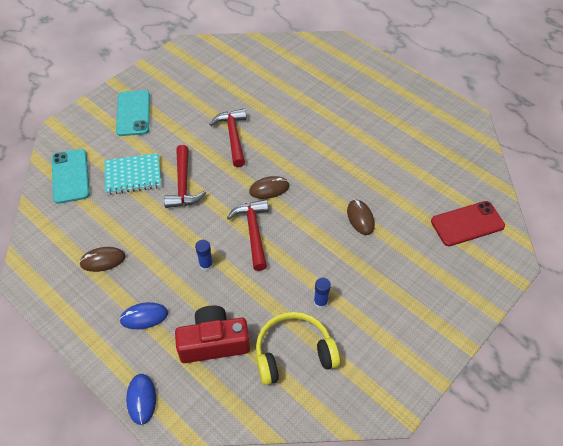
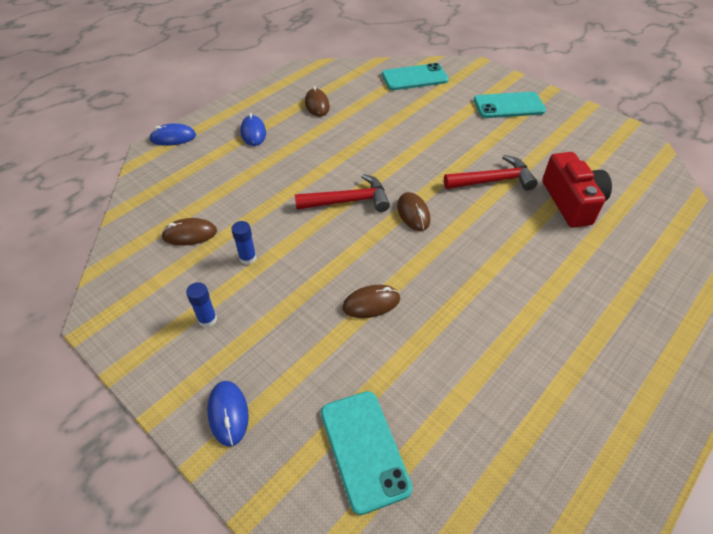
camera: 90 degrees right, 5 degrees down
turquoise notebook [104,153,161,195] -> none
red hammer [164,145,206,208] -> none
red camera [175,305,250,363] -> red camera moved to [542,152,612,228]
blue glue stick [195,240,213,271] -> blue glue stick moved to [186,282,217,328]
yellow headphones [256,312,340,385] -> brown mouse [161,218,217,246]
red phone [431,201,505,246] -> turquoise phone [321,391,413,515]
none -> blue mouse [207,381,249,447]

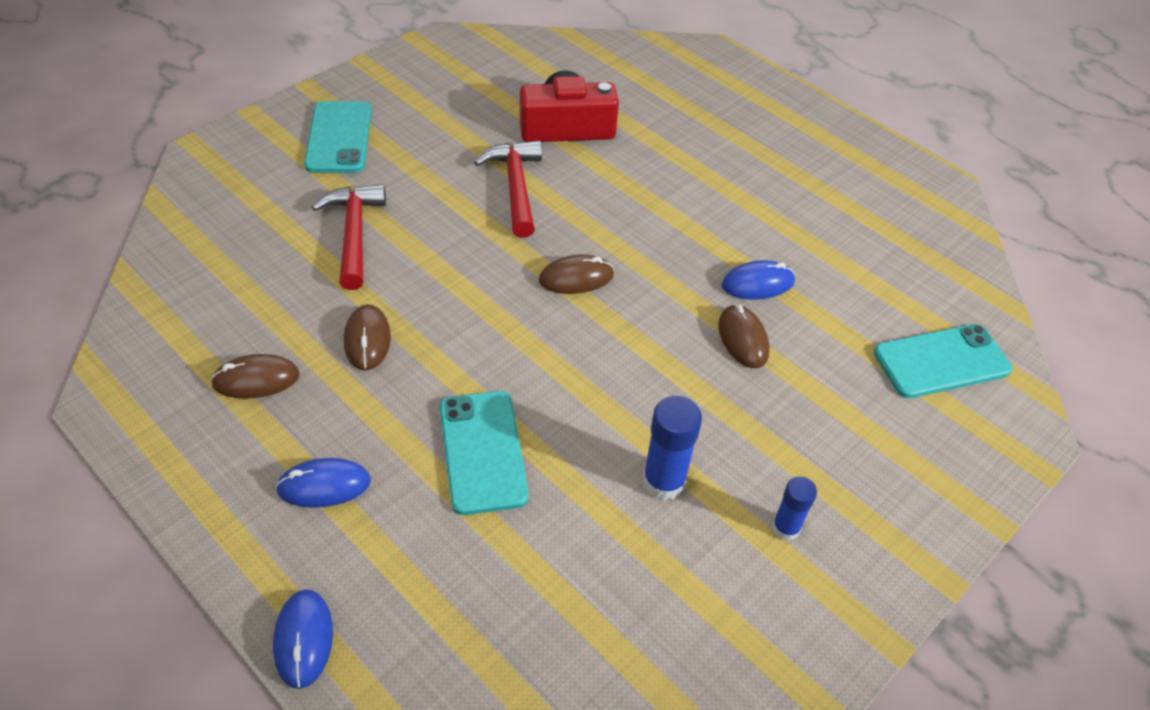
camera: 90 degrees left, 0 degrees up
brown mouse [161,218,217,246] -> brown mouse moved to [344,304,391,370]
blue mouse [207,381,249,447] -> blue mouse moved to [721,260,795,300]
blue glue stick [231,221,257,265] -> blue glue stick [642,396,702,500], size x1.59
red hammer [295,174,390,212] -> red hammer moved to [312,184,386,290]
turquoise phone [382,63,449,90] -> turquoise phone moved to [440,391,529,515]

